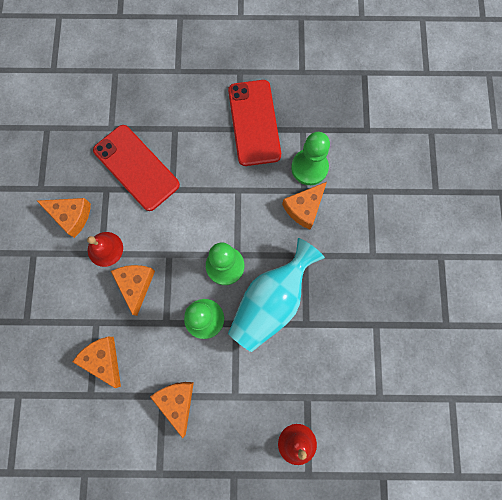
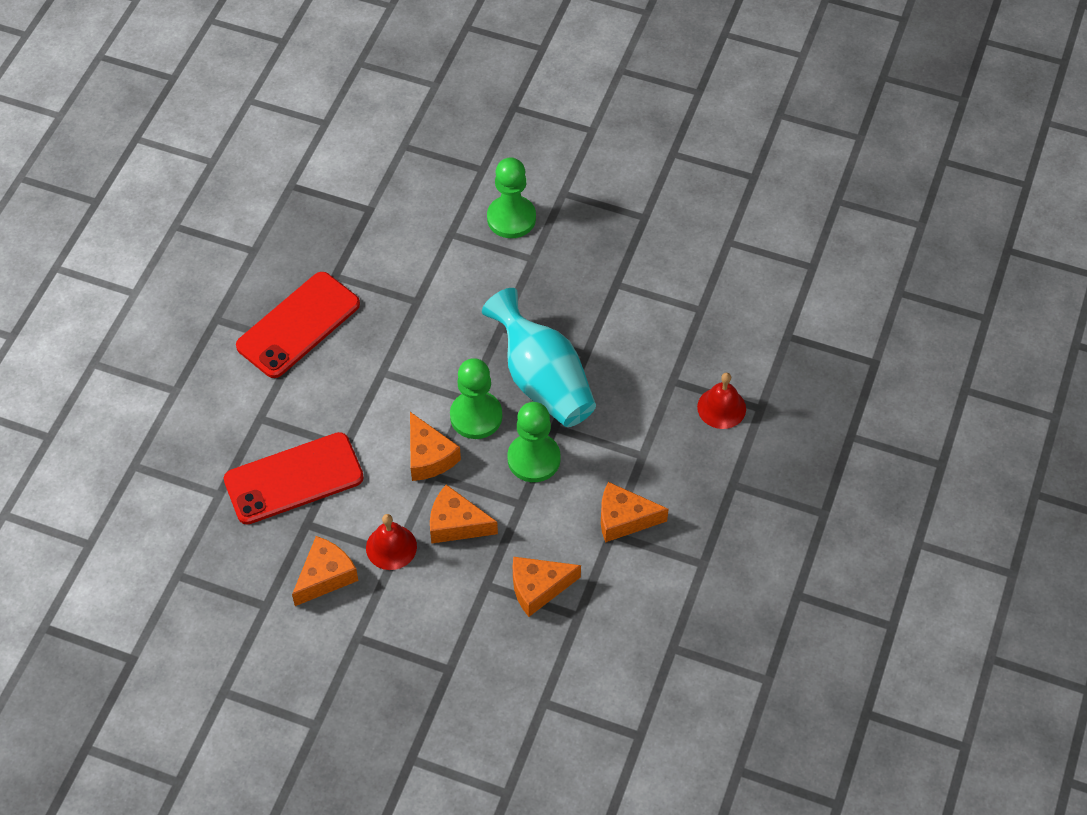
camera: 70 degrees left, 20 degrees down
red phone [228,80,281,166] -> red phone turned 60 degrees counterclockwise [236,272,360,378]
orange cheese [282,182,327,230] -> orange cheese moved to [410,412,461,481]
green pawn [291,132,330,185] -> green pawn moved to [487,158,536,238]

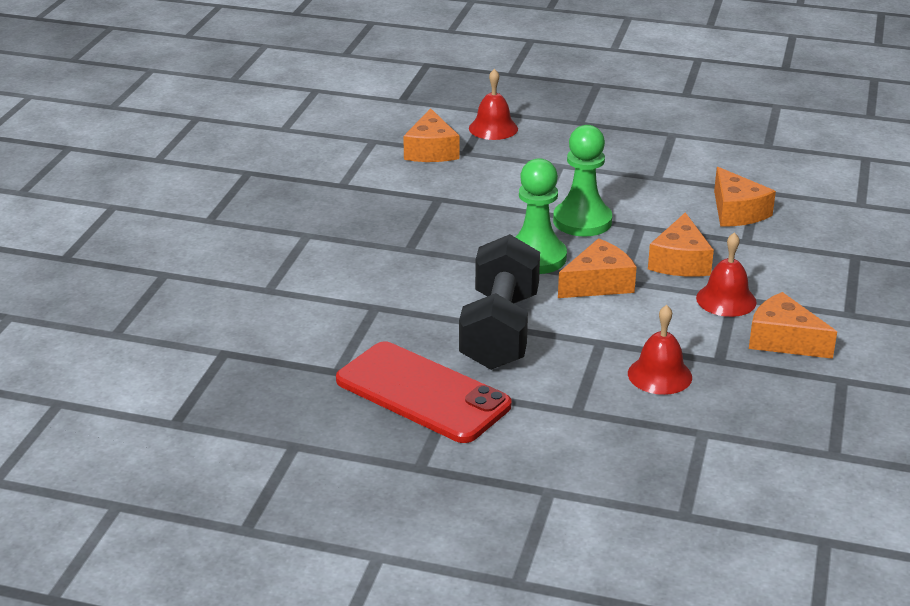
camera: 95 degrees left, 25 degrees down
red phone [224,432,364,525] -> red bell [628,305,692,395]
turquoise vase [482,288,596,427] -> none
green pawn [487,158,536,238] -> none
orange cheese [601,482,669,543] -> orange cheese moved to [403,108,459,162]
none -> black dumbbell [459,234,540,370]

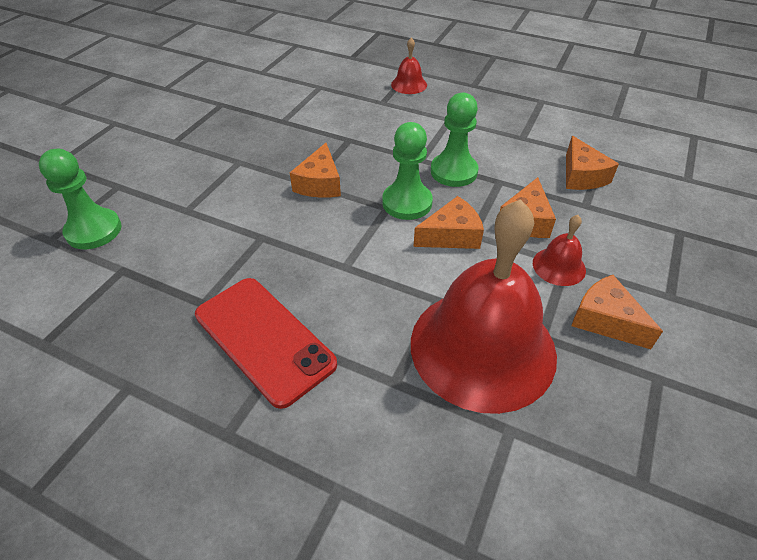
camera: 10 degrees right, 15 degrees up
orange cheese [403,108,459,162] -> orange cheese moved to [290,143,341,198]
black dumbbell [459,234,540,370] -> none
red bell [628,305,692,395] -> red bell [411,199,557,414], size x2.44
none -> green pawn [39,149,121,249]

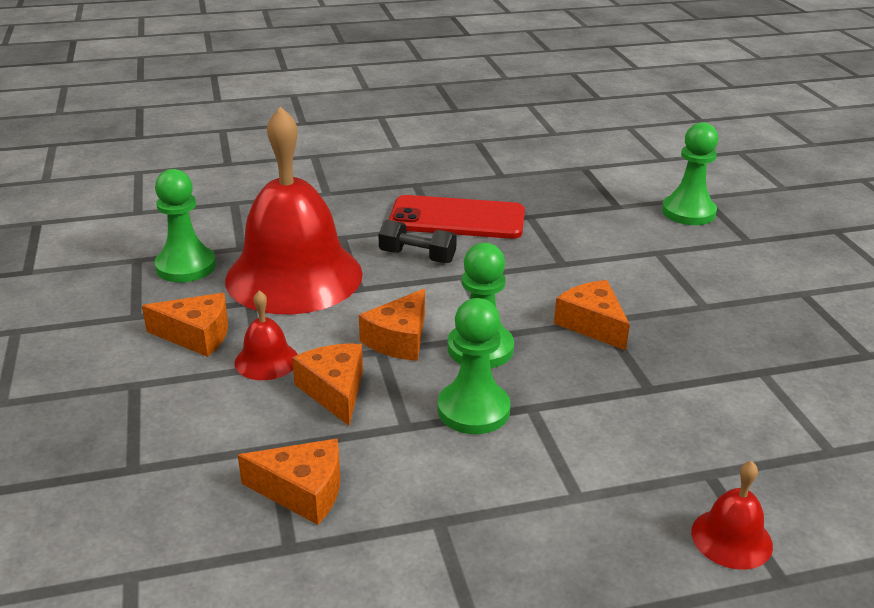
camera: 140 degrees right, 15 degrees down
orange cheese [566,136,619,190] -> orange cheese turned 150 degrees clockwise [238,439,340,525]
none -> green pawn [155,169,216,282]
none -> black dumbbell [379,220,457,263]

